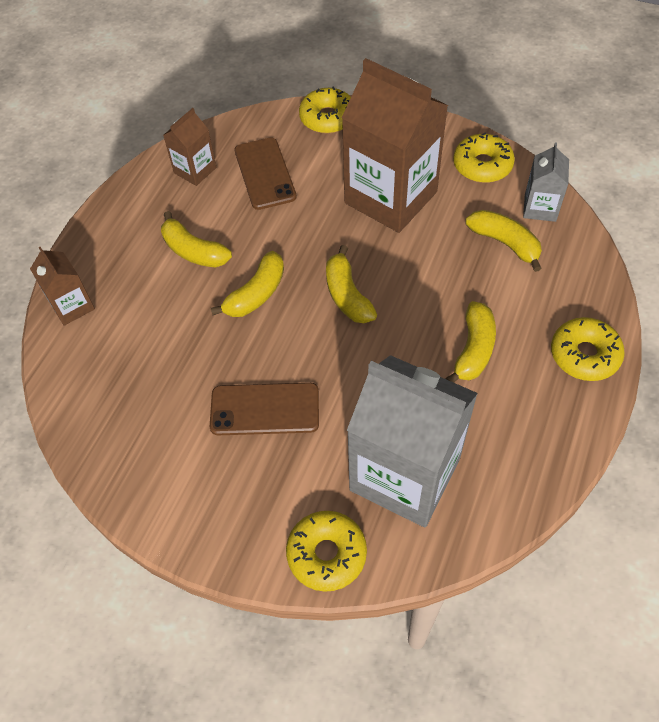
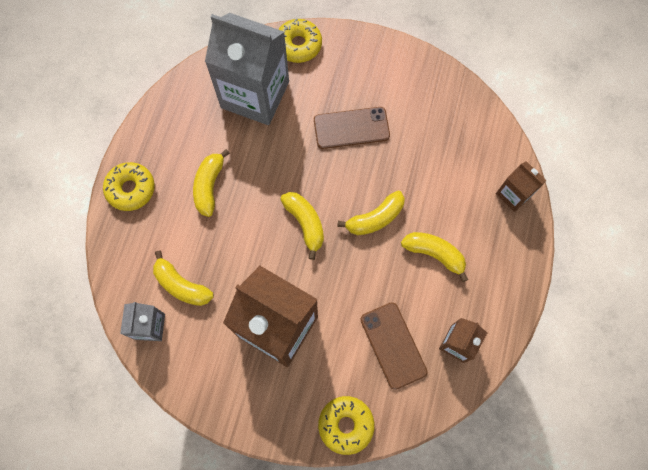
camera: 170 degrees right, 15 degrees up
yellow banana [211,251,284,317] -> yellow banana turned 150 degrees counterclockwise [337,191,405,235]
yellow donut [453,132,515,183] -> none

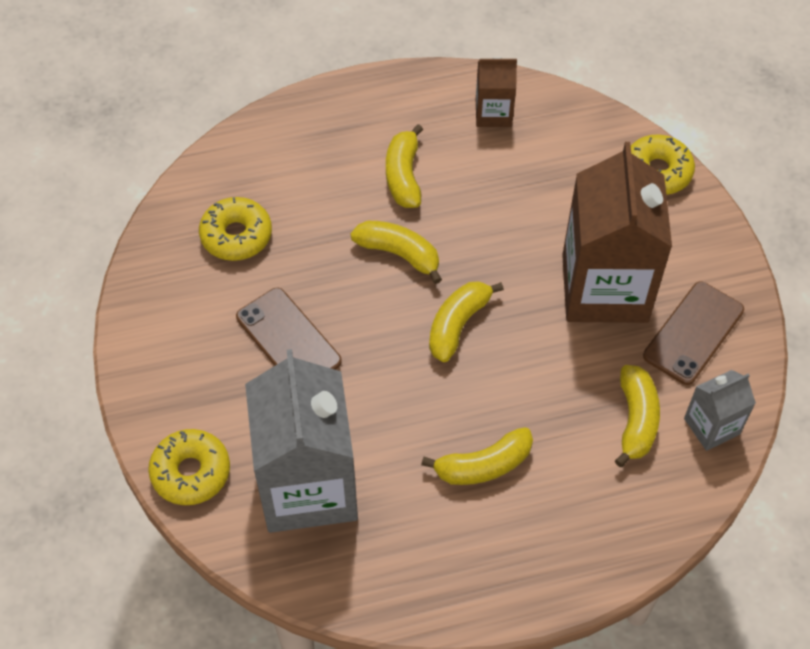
camera: 120 degrees left, 15 degrees down
yellow donut [103,162,155,211] -> yellow donut moved to [199,197,272,261]
brown phone [360,302,428,390] -> brown phone moved to [643,281,744,385]
brown carton [496,161,547,212] -> none

